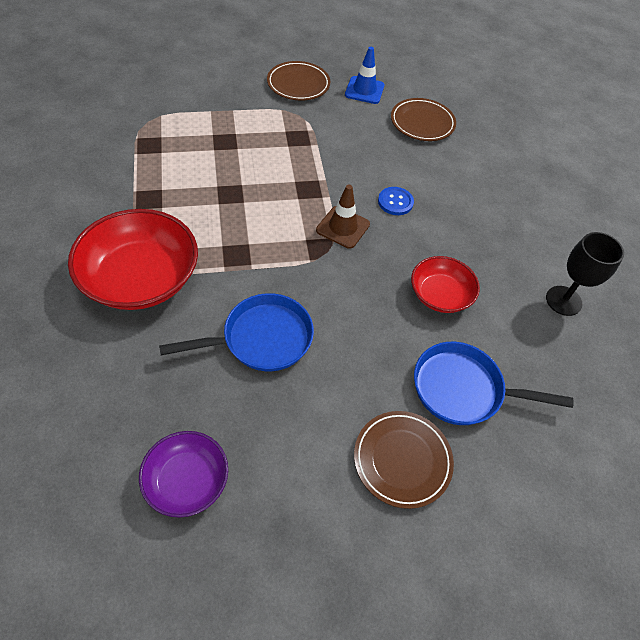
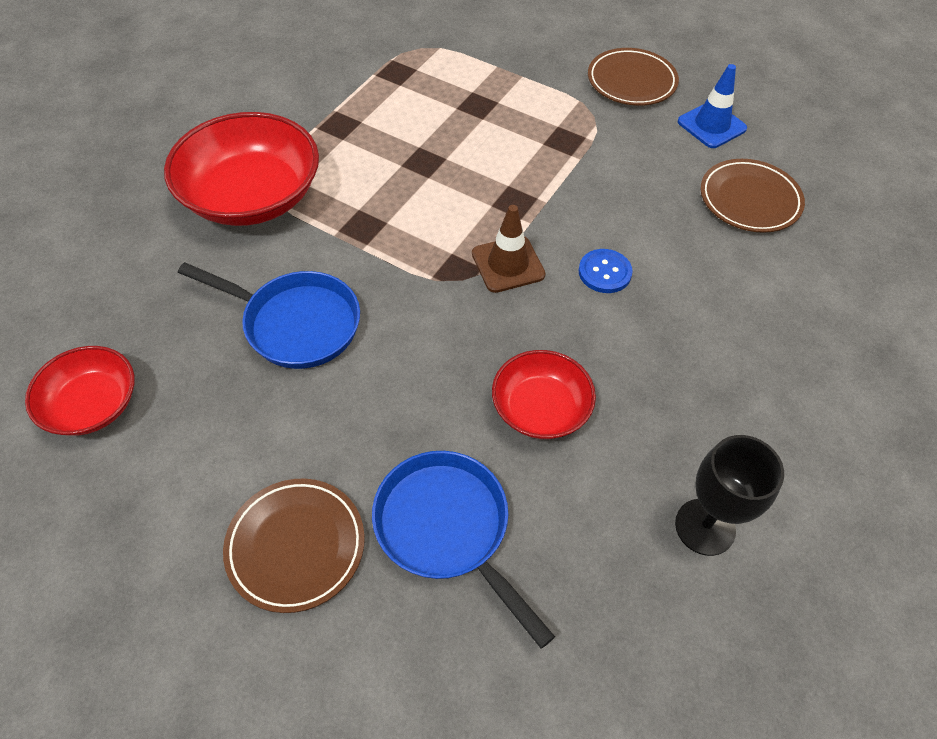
camera: 45 degrees right, 0 degrees up
purple bowl [139,431,228,518] -> red bowl [25,346,135,436]

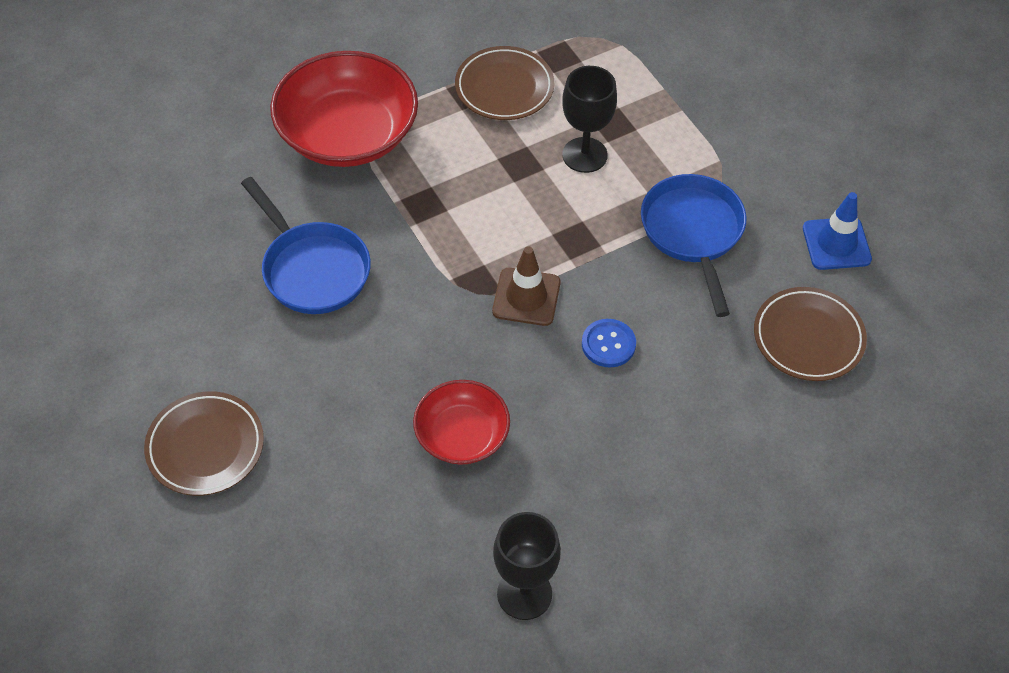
camera: 30 degrees right, 0 degrees up
red bowl [25,346,135,436] -> none
blue pan [372,451,555,648] -> blue pan moved to [641,174,746,317]
brown plate [588,48,679,106] -> brown plate moved to [455,46,554,120]
none -> black goblet [562,66,617,173]

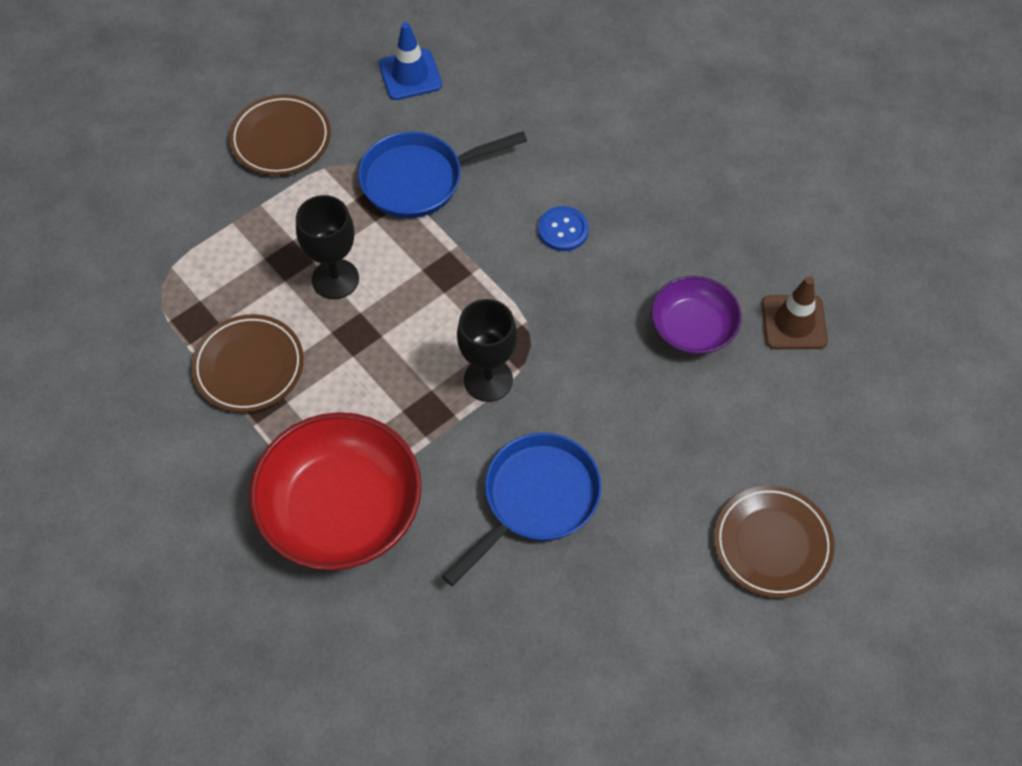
camera: 100 degrees left, 5 degrees up
red bowl [413,380,510,465] -> purple bowl [651,276,742,354]
brown traffic cone [492,246,560,326] -> brown traffic cone moved to [762,276,828,349]
black goblet [493,512,561,620] -> black goblet moved to [457,299,517,402]
brown plate [754,287,867,381] -> brown plate moved to [229,94,331,175]

